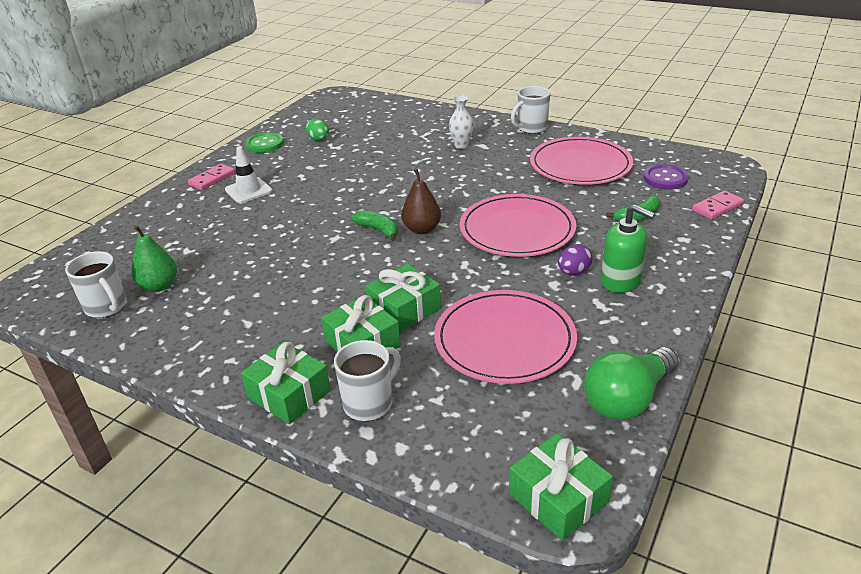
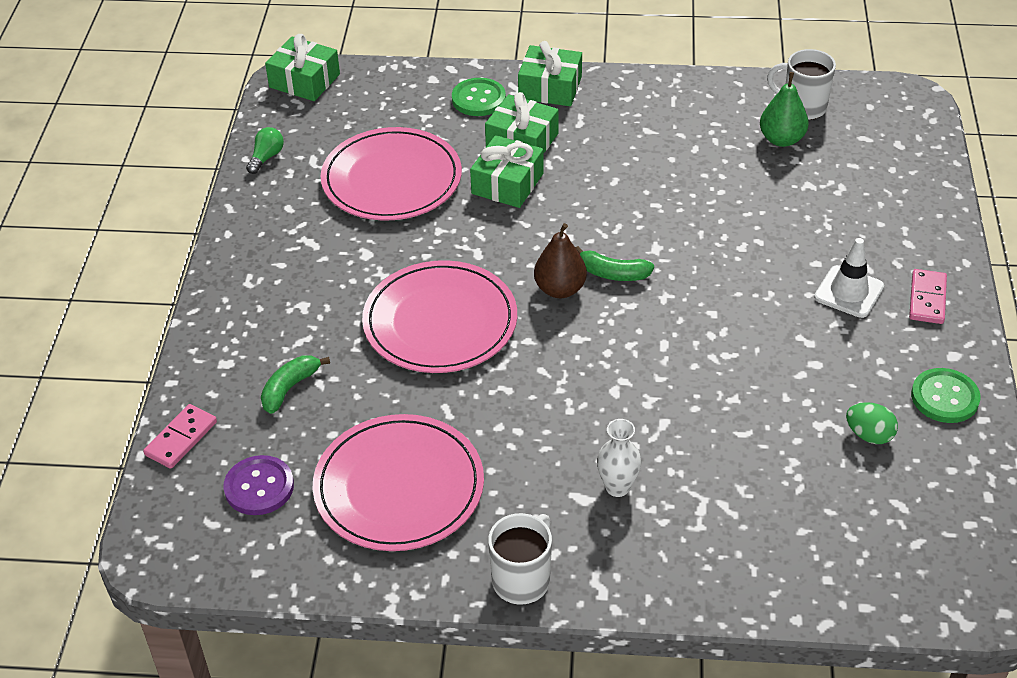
camera: 155 degrees right, 10 degrees up
white mug [334,340,401,421] -> green button [452,78,506,116]
purple egg [558,244,593,275] -> none
green light bulb [584,347,679,420] -> green light bulb [246,127,284,174], size x0.49
green soap dispenser [601,205,655,293] -> none

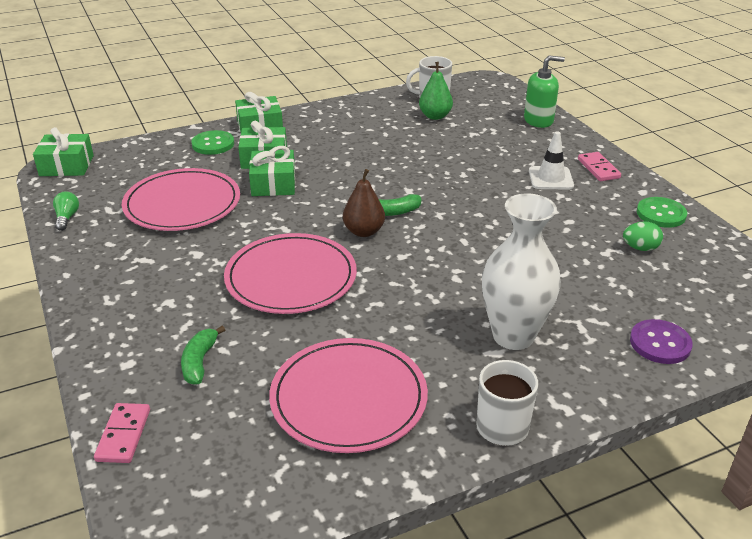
camera: 30 degrees left, 10 degrees down
purple button [223,455,294,515] -> purple button moved to [630,319,693,364]
white vase [597,419,641,497] -> white vase [482,194,561,350], size x2.02
none -> green soap dispenser [524,55,565,128]

